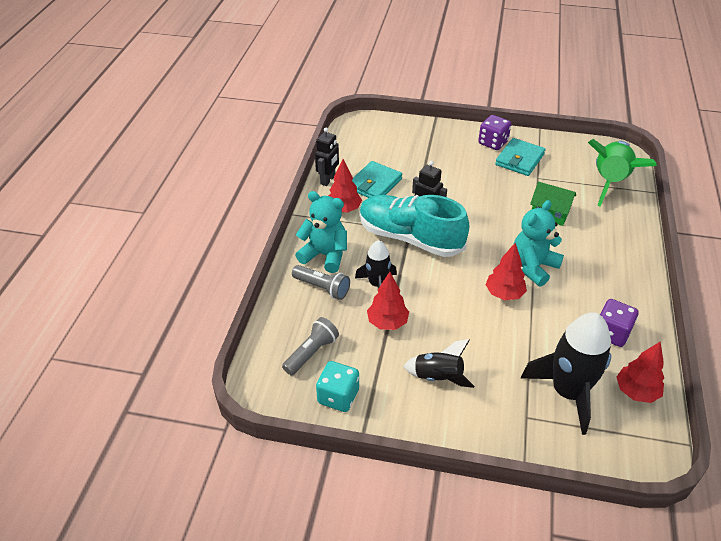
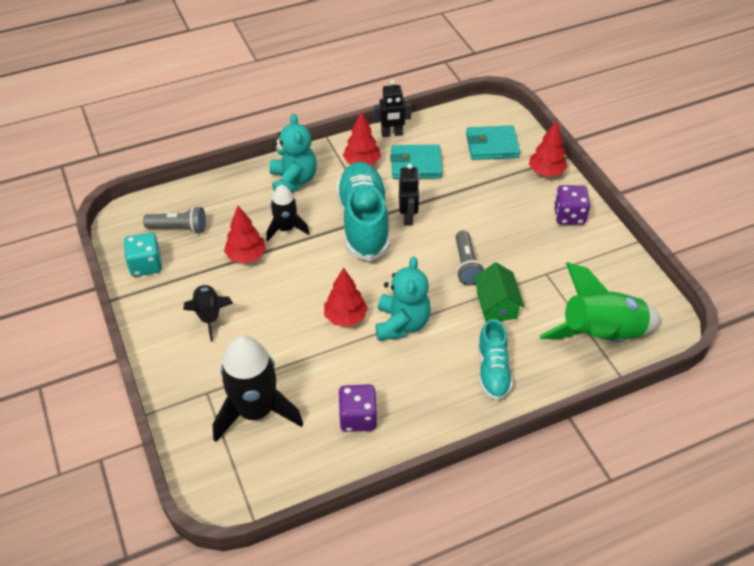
camera: 55 degrees right, 5 degrees up
grey flashlight [292,265,350,300] -> grey flashlight moved to [455,231,485,286]
turquoise wallet [495,138,546,176] -> turquoise wallet moved to [466,125,520,160]
turquoise teddy bear [514,200,564,287] -> turquoise teddy bear turned 90 degrees clockwise [376,257,431,341]
red tree [616,341,664,403] -> red tree moved to [529,120,568,177]
none -> turquoise shoe [478,319,513,400]

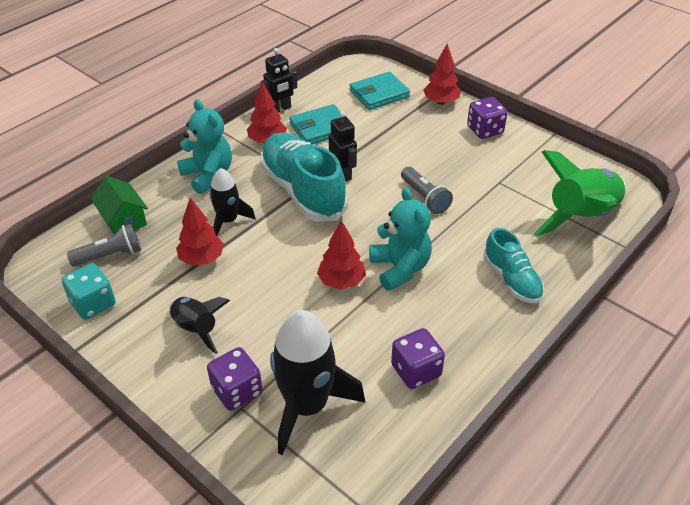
camera: 25 degrees left, 5 degrees down
green house [474,262,525,322] -> green house moved to [90,176,148,235]
none -> purple dice [207,347,263,411]

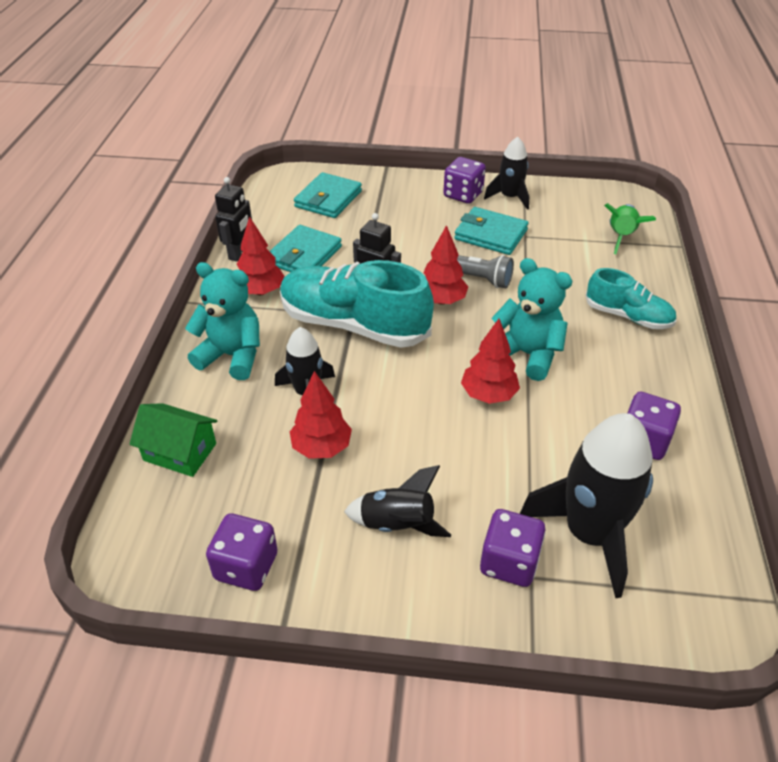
camera: 35 degrees left, 0 degrees up
turquoise dice [62,263,116,320] -> purple dice [206,514,278,591]
grey flashlight [67,224,141,267] -> none
red tree [423,44,461,105] -> red tree moved to [424,225,469,305]
green rocket [534,150,627,237] -> green rocket [604,203,656,254], size x0.58
none -> turquoise wallet [454,207,528,255]
none -> black rocket [484,137,529,210]

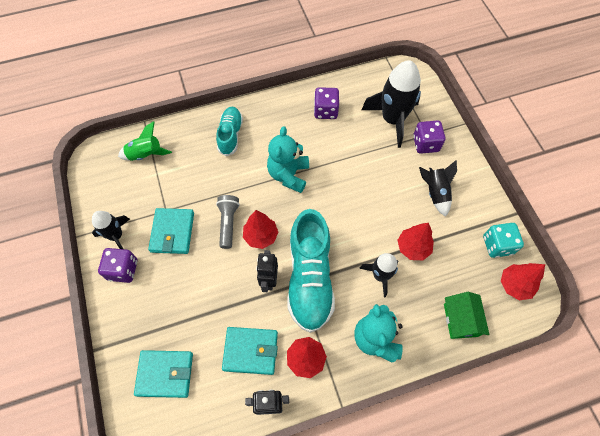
camera: 115 degrees left, 20 degrees up
purple dice [206,514,278,591] -> turquoise dice [483,223,524,258]
red tree [461,319,520,404] -> red tree moved to [501,263,545,300]

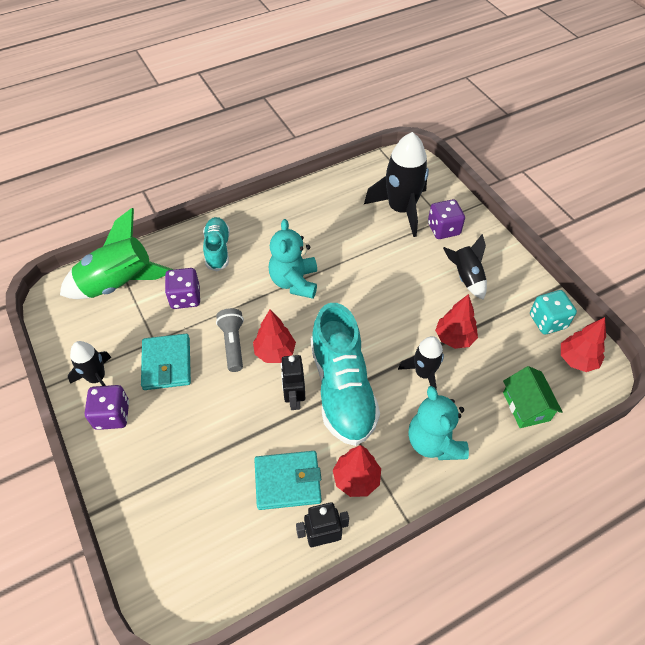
camera: 10 degrees left, 10 degrees down
green rocket [118,121,172,161] -> green rocket [60,208,174,299], size x1.74
turquoise wallet [134,350,193,398] -> none
purple dice [314,87,339,119] -> purple dice moved to [165,268,200,309]

